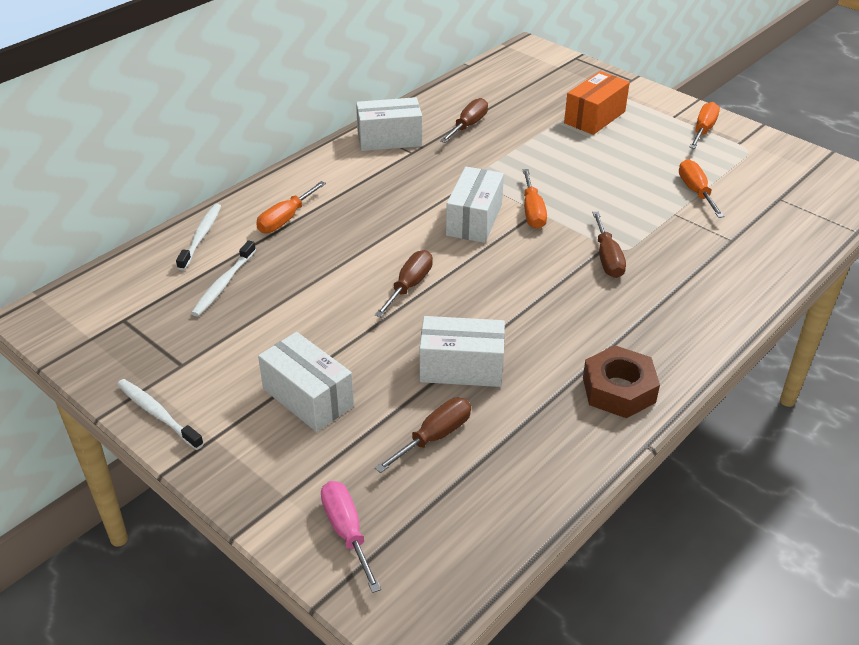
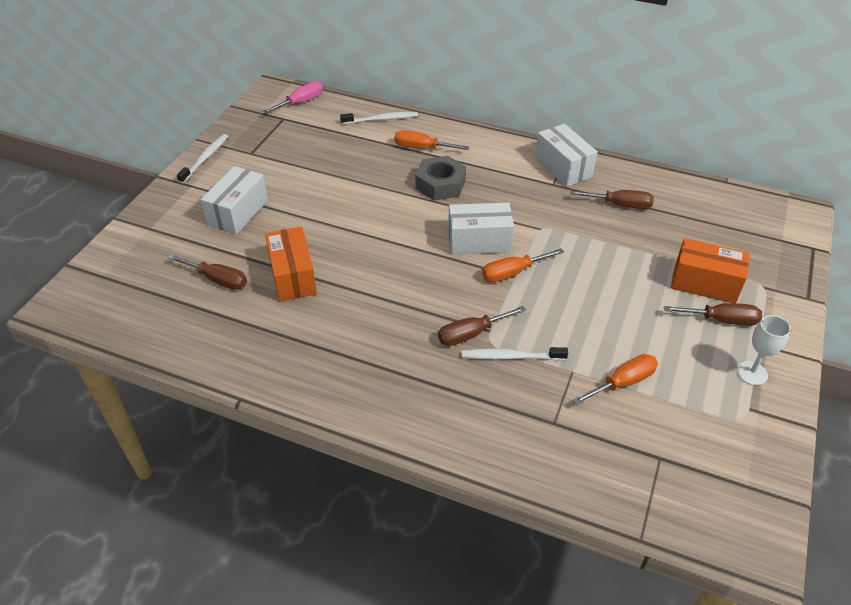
camera: 70 degrees right, 5 degrees up
white toothbrush [191,240,256,317] -> white toothbrush moved to [462,347,568,361]
pink screwdriver [321,481,381,593] -> pink screwdriver moved to [262,81,323,114]
brown screwdriver [375,250,433,317] -> brown screwdriver moved to [664,303,762,325]
white box [420,316,505,387] -> orange box [265,227,317,302]
brown nut [583,345,660,418] -> none
orange screwdriver [689,102,720,149] -> white goblet [737,315,791,385]
none -> grey nut [415,156,466,201]

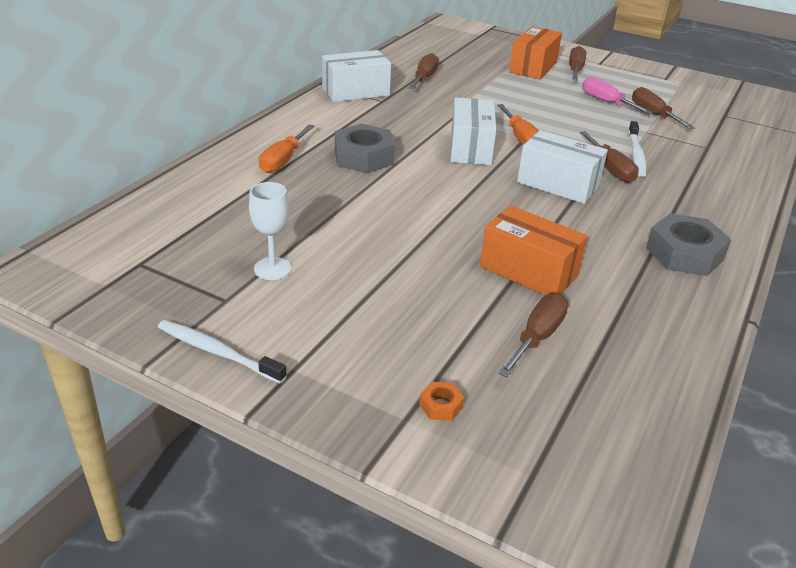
camera: 85 degrees left, 10 degrees down
white box [201,166,268,235] -> white box moved to [517,130,608,204]
pink screwdriver [262,81,323,114] -> pink screwdriver moved to [582,76,653,114]
orange box [265,227,317,302] -> orange box turned 45 degrees clockwise [480,206,587,295]
white toothbrush [340,112,418,124] -> none
orange screwdriver [572,354,658,405] -> brown screwdriver [632,87,695,129]
white goblet [737,315,791,385] -> white goblet moved to [249,182,291,280]
none -> orange nut [419,382,464,421]
none -> grey nut [646,213,732,276]

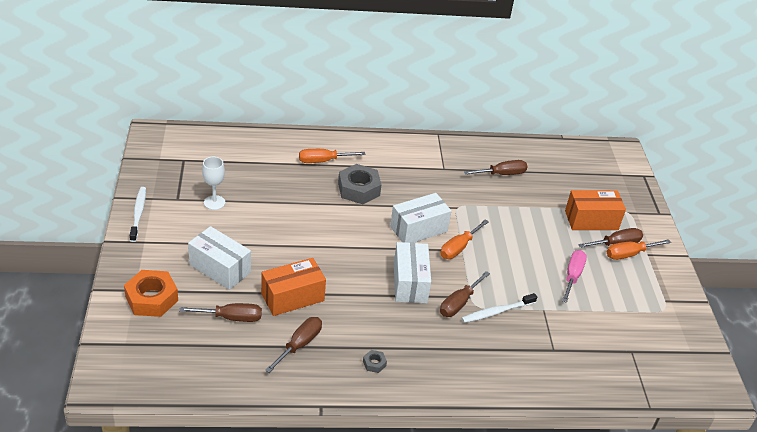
camera: 55 degrees right, 5 degrees up
white box [322,50,391,102] -> white box moved to [188,226,251,290]
orange nut [419,382,464,421] -> orange nut [124,270,178,317], size x2.27
orange box [480,206,587,295] -> orange box turned 60 degrees clockwise [261,258,326,316]
brown screwdriver [632,87,695,129] -> brown screwdriver moved to [265,317,322,373]
grey nut [646,213,732,276] -> grey nut [363,350,387,373], size x0.44
none -> orange screwdriver [607,239,671,260]

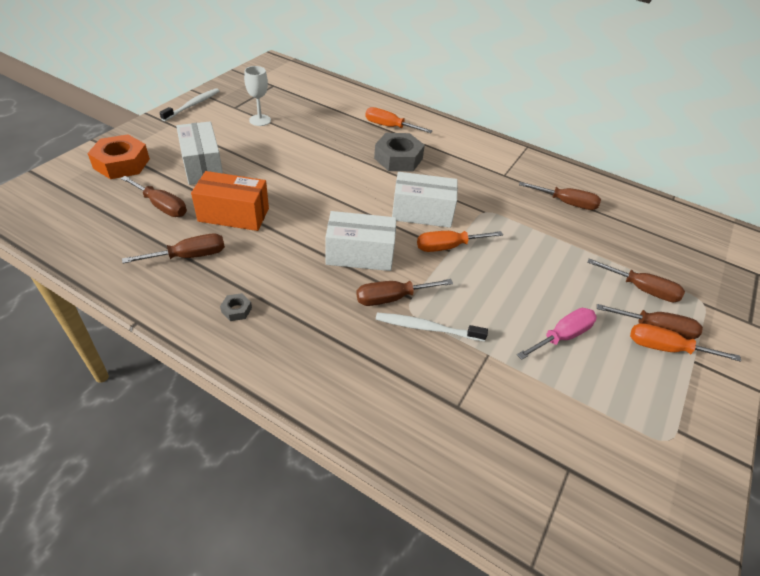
camera: 35 degrees right, 5 degrees up
white box [394,242,431,303] -> white box turned 60 degrees clockwise [326,211,396,271]
orange box [565,190,626,230] -> brown screwdriver [587,258,685,302]

